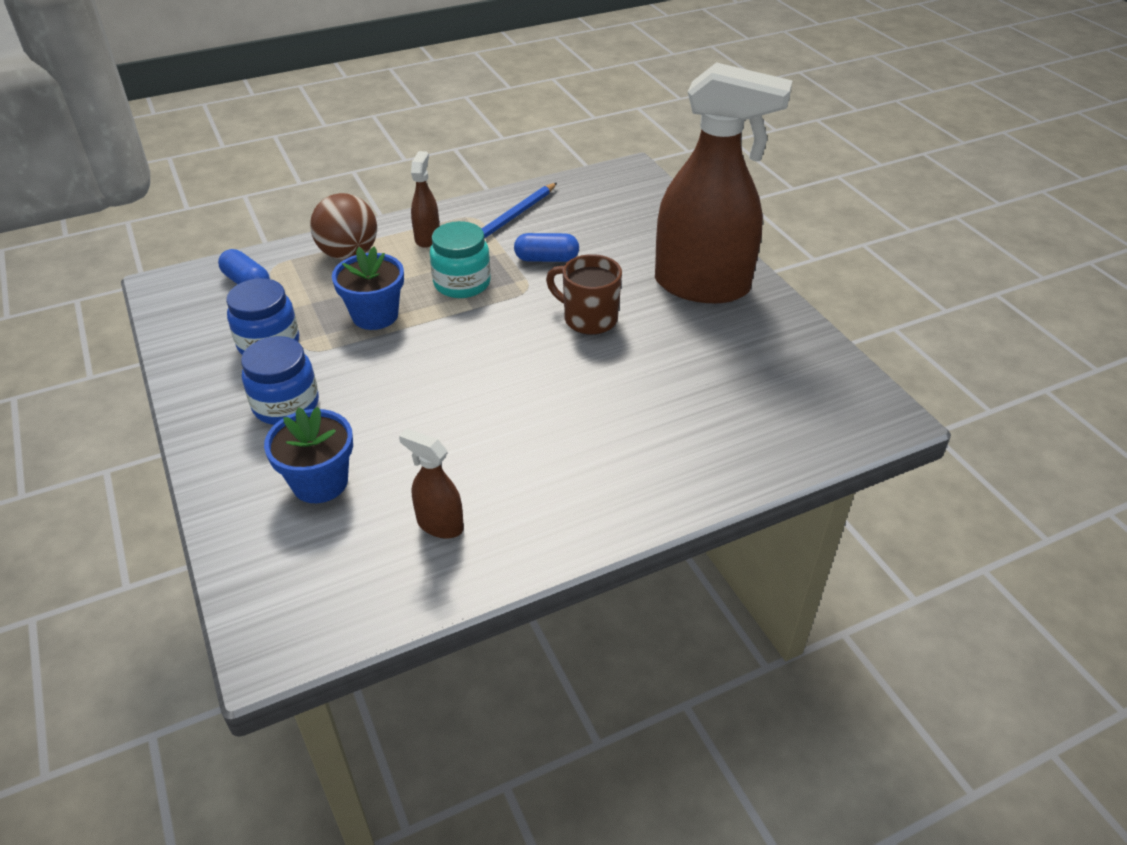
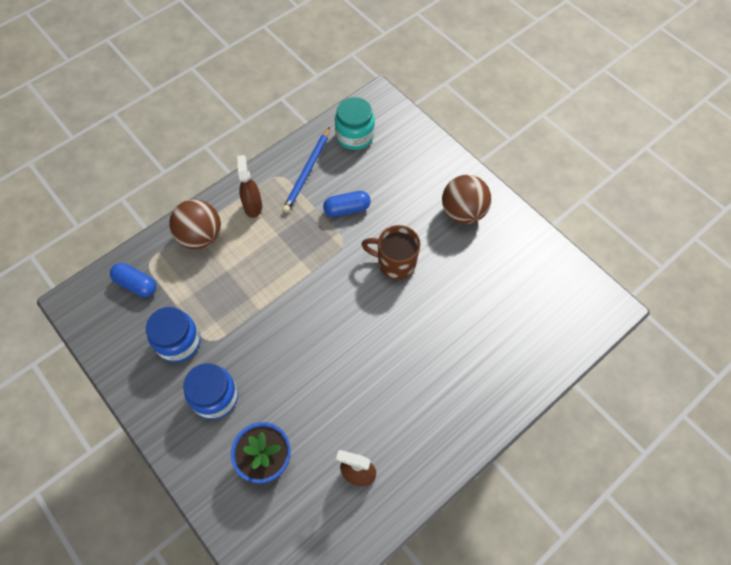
camera: 15 degrees left, 20 degrees up
blue flower pot [332,247,404,330] -> none
turquoise jar [430,221,491,298] -> turquoise jar moved to [335,97,375,150]
brown spray bottle [655,62,793,304] -> brown ball [442,175,491,224]

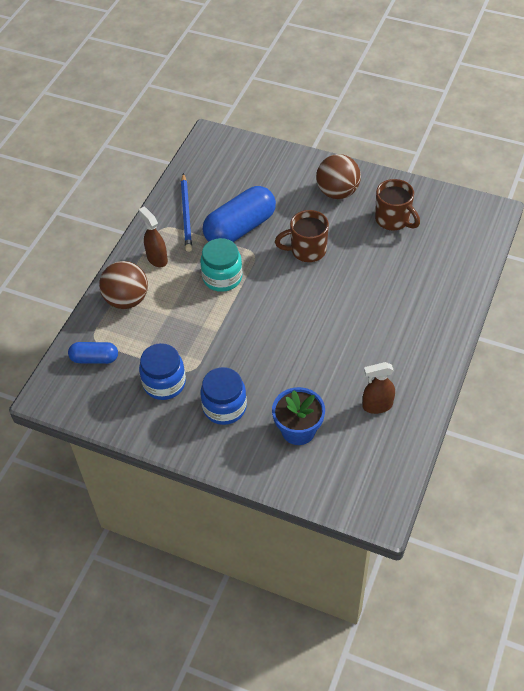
camera: 25 degrees left, 10 degrees down
blue capsule [323,191,371,217] -> blue capsule [203,186,276,242], size x1.86
turquoise jar [335,97,375,150] -> turquoise jar moved to [200,238,242,292]
none -> brown mug [375,179,420,231]

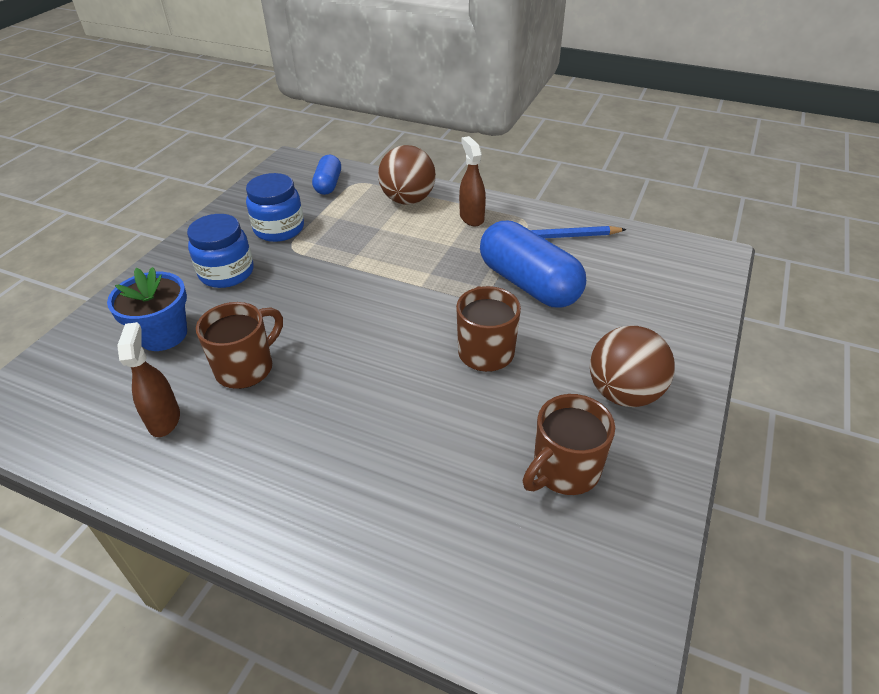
camera: 90 degrees right, 10 degrees down
brown spray bottle [138,207,168,267] -> brown spray bottle turned 75 degrees counterclockwise [459,136,486,226]
turquoise jar [200,238,242,292] -> none
none -> brown mug [196,302,283,389]

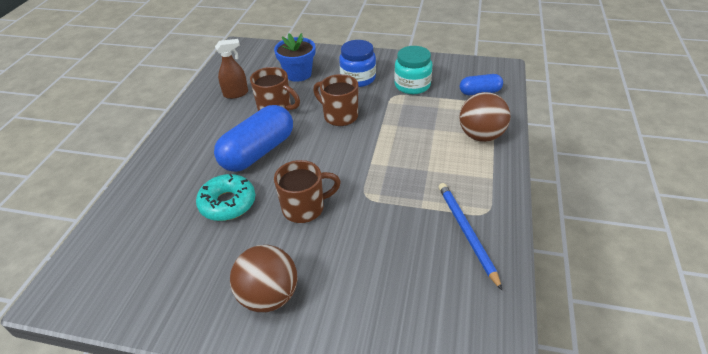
camera: 80 degrees right, 0 degrees up
blue jar [246,173,304,242] -> turquoise jar [394,46,432,94]
brown spray bottle [459,136,486,226] -> none
blue capsule [480,221,586,308] -> blue capsule moved to [214,105,293,172]
brown mug [522,394,615,495] -> brown mug moved to [313,74,358,126]
none -> turquoise donut [196,174,255,221]

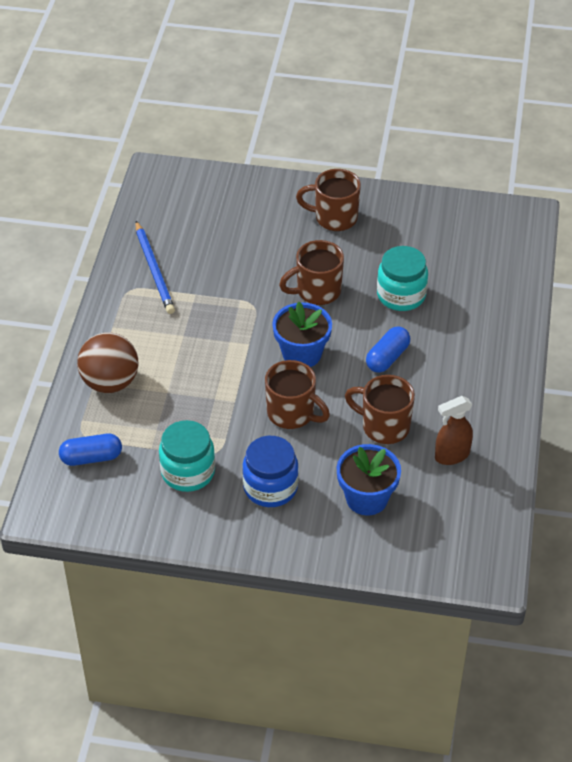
camera: 175 degrees right, 5 degrees up
turquoise donut [196,174,255,221] -> turquoise jar [377,246,428,311]
blue capsule [214,105,293,172] -> blue capsule [366,326,410,373], size x0.54
brown ball [230,245,297,312] -> brown mug [296,169,361,231]
none -> blue flower pot [272,302,332,367]

